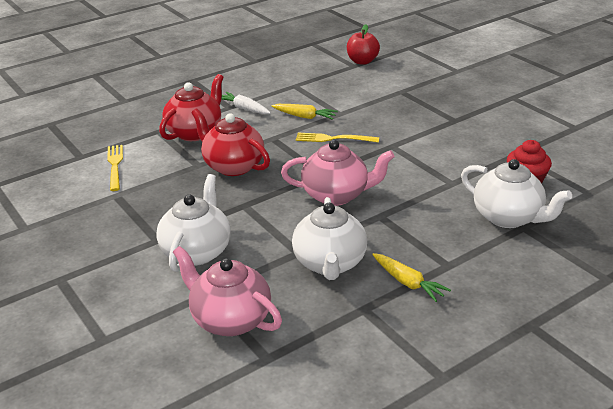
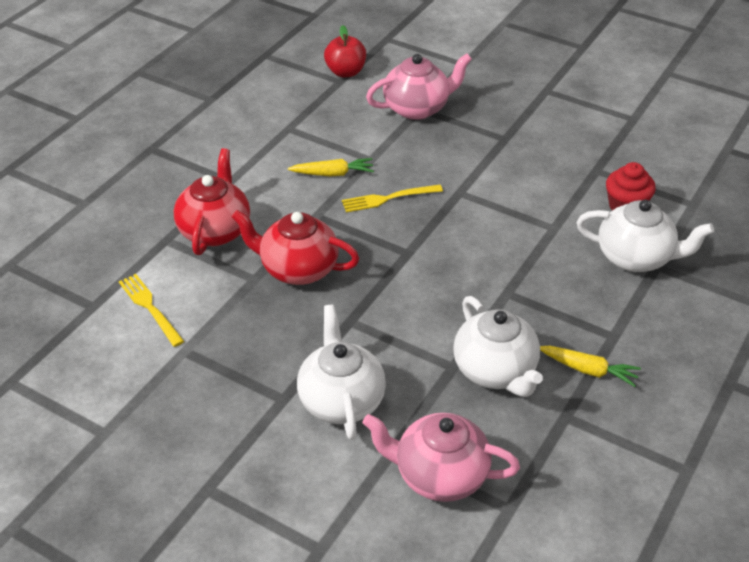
camera: 25 degrees left, 10 degrees up
white carrot [221,92,271,114] -> none
pink teapot [281,140,395,206] -> pink teapot moved to [366,54,472,120]

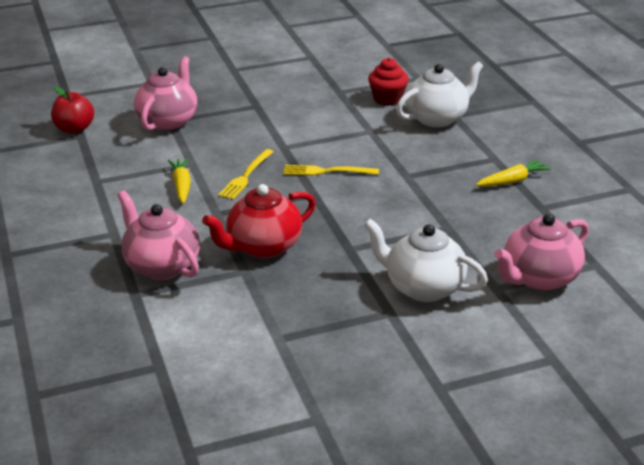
camera: 50 degrees left, 10 degrees down
yellow fork [119,274,184,347] -> yellow fork moved to [283,165,379,176]
red teapot [174,148,250,255] -> pink teapot [117,191,200,280]
yellow carrot [288,158,374,176] -> yellow carrot turned 45 degrees counterclockwise [168,158,191,204]
white teapot [453,296,543,397] -> none

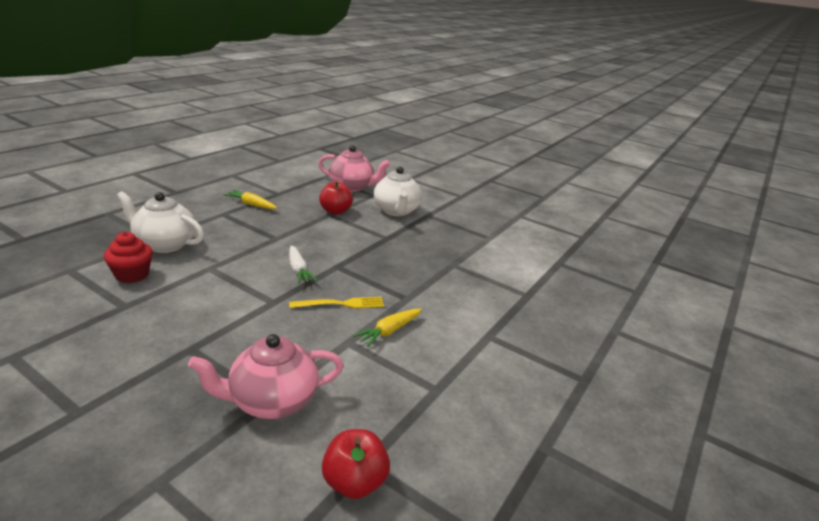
camera: 130 degrees left, 5 degrees down
pink teapot [117,191,200,280] -> none
red teapot [202,184,316,258] -> none
yellow fork [283,165,379,176] -> white carrot [289,245,318,284]
none -> red apple [319,181,353,214]

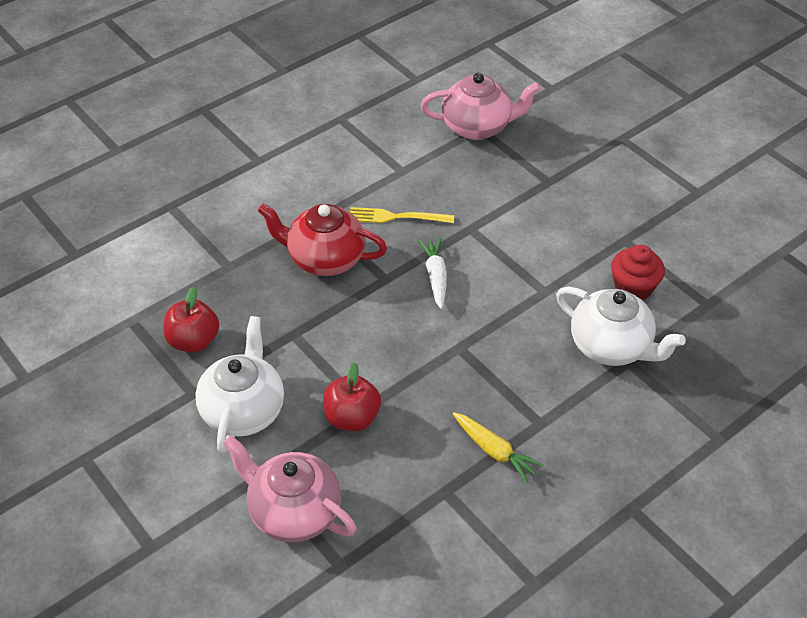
camera: 160 degrees left, 20 degrees up
red apple [322,429,390,499] -> red apple moved to [164,287,219,352]
yellow carrot [353,309,422,347] -> none
none -> red teapot [257,203,387,276]

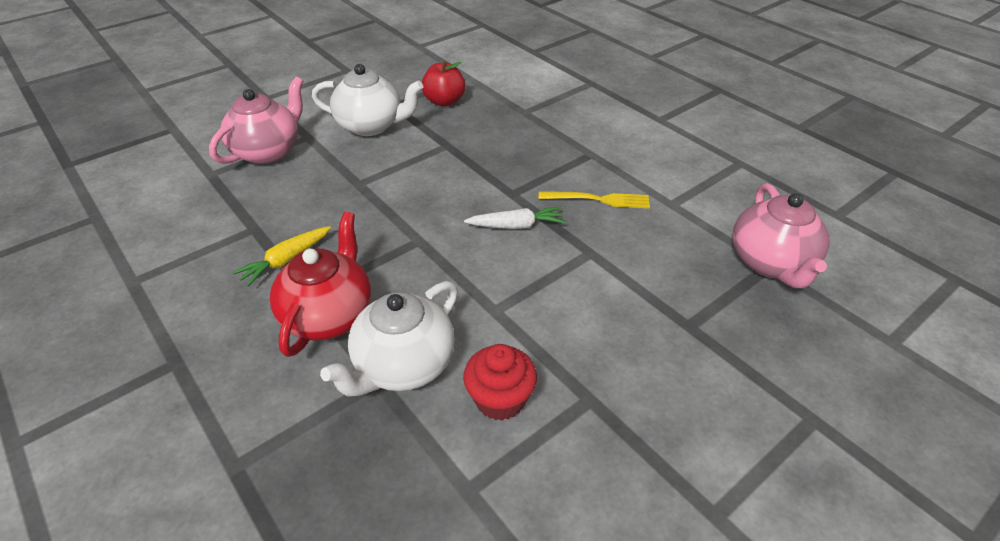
camera: 90 degrees right, 5 degrees down
red teapot [257,203,387,276] -> red teapot moved to [270,212,372,357]
red apple [323,362,381,431] -> none
yellow fork [350,207,454,223] -> yellow fork turned 90 degrees clockwise [539,191,650,208]

